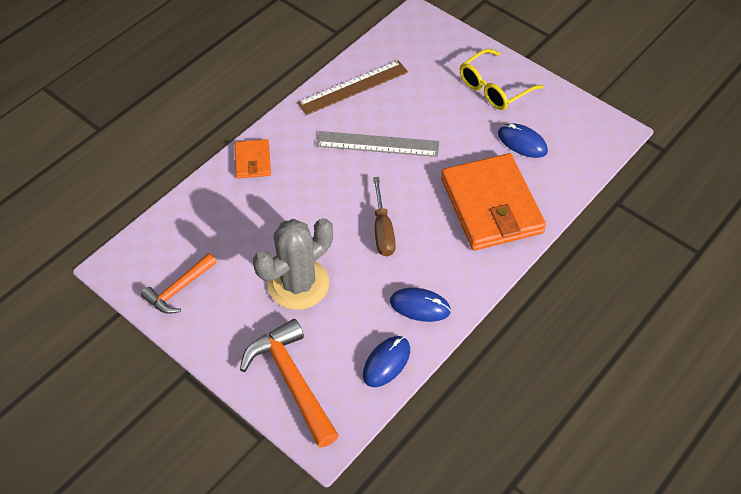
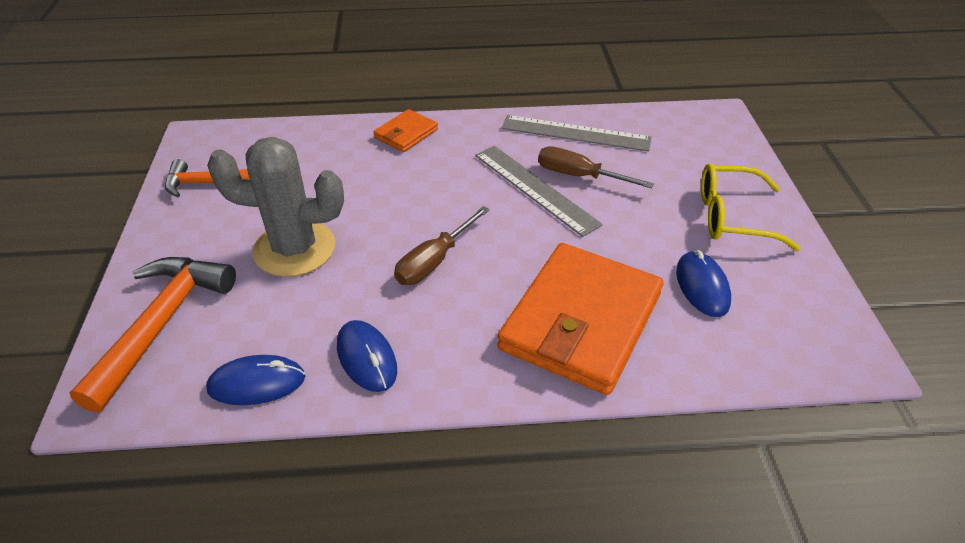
camera: 45 degrees right, 10 degrees down
brown ruler [298,60,408,115] -> grey ruler [501,115,652,152]
none -> brown screwdriver [538,146,654,189]

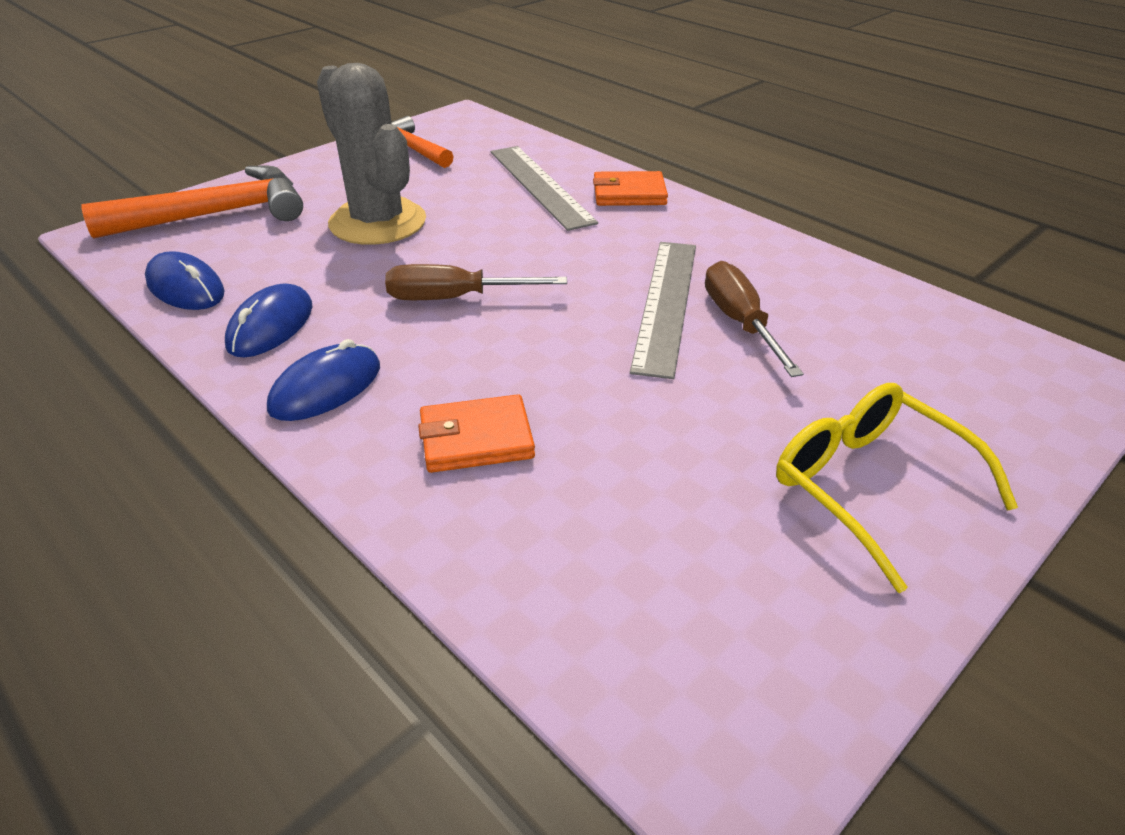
camera: 50 degrees right, 5 degrees down
orange wallet [497,243,663,395] -> orange wallet [418,394,535,473], size x0.47
grey ruler [501,115,652,152] -> grey ruler moved to [491,146,598,231]
blue mouse [676,250,731,317] -> blue mouse moved to [267,339,380,421]

